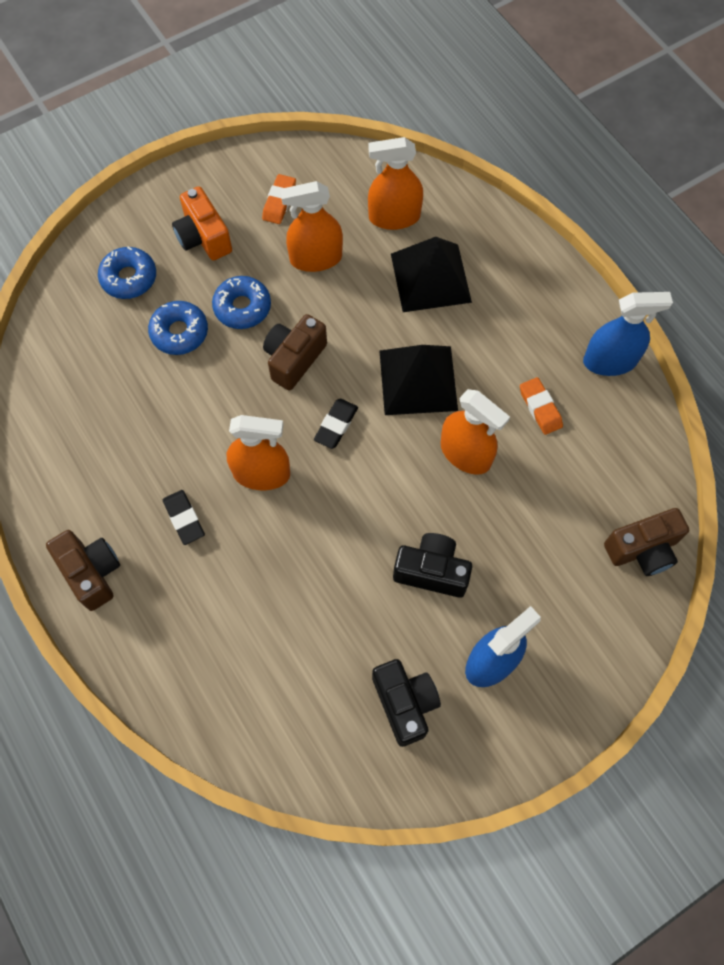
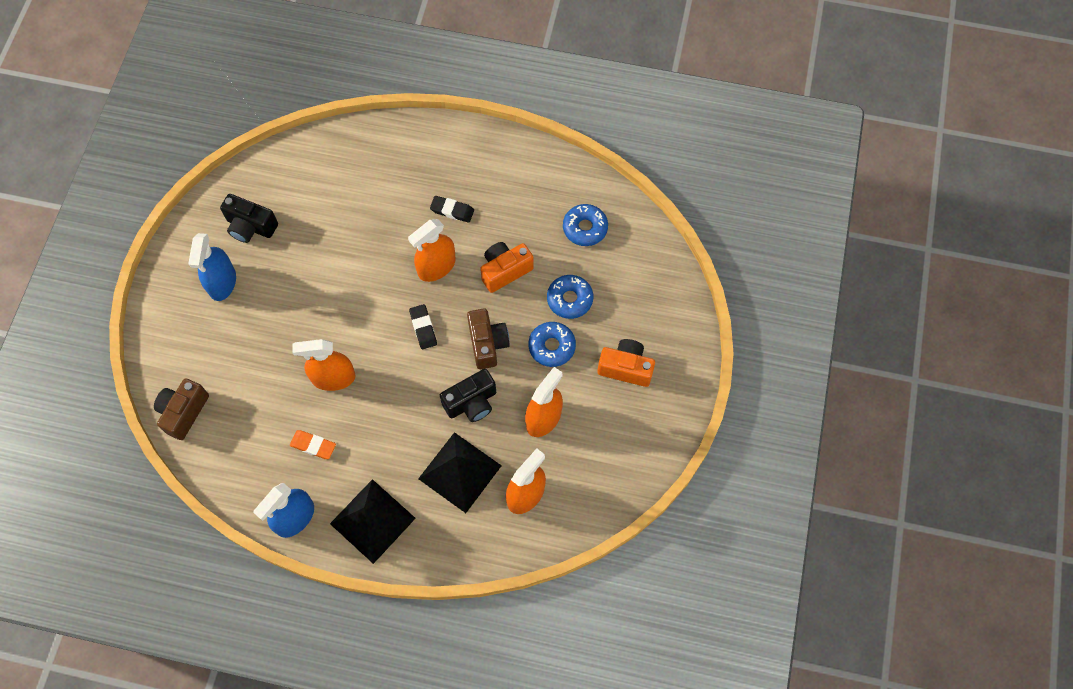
camera: 135 degrees right, 0 degrees up
brown camera [46,530,120,611] -> none
blue donut [98,246,156,299] -> blue donut moved to [563,204,608,246]
orange eraser [262,174,296,224] -> none
black pyramid [379,345,458,415] -> black pyramid moved to [330,479,416,564]
black camera [393,533,472,598] -> black camera moved to [440,369,496,422]
none -> orange camera [480,242,534,293]

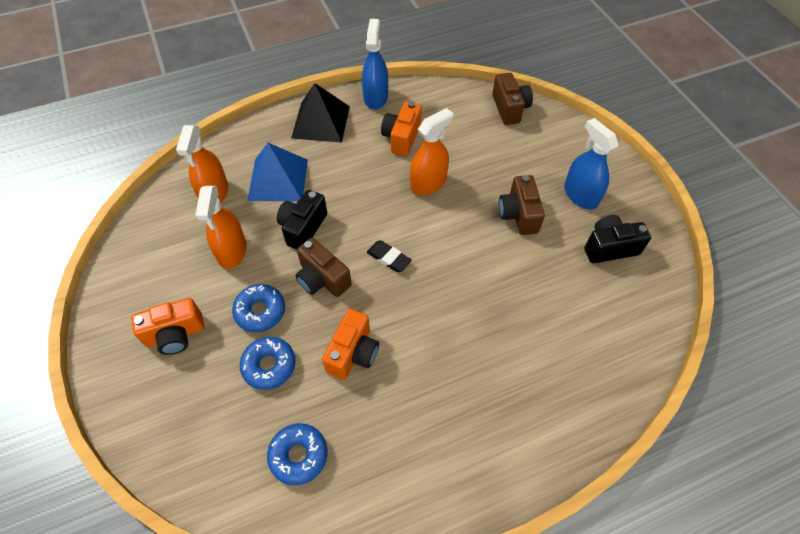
camera: 145 degrees right, 10 degrees down
orange eraser [290,430,336,459] -> orange camera [381,102,422,156]
orange spray bottle [408,219,456,282] -> none
black pyramid [418,432,502,513] -> blue pyramid [247,143,308,201]
black eraser [430,196,474,223] -> none
none -> brown camera [499,175,545,235]

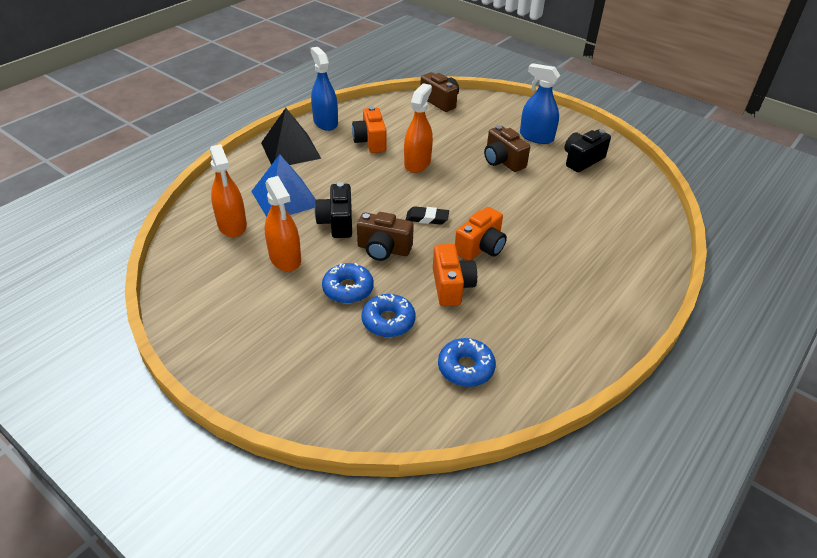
camera: 30 degrees left, 15 degrees down
orange camera [131,298,204,355] -> orange camera moved to [455,207,507,261]

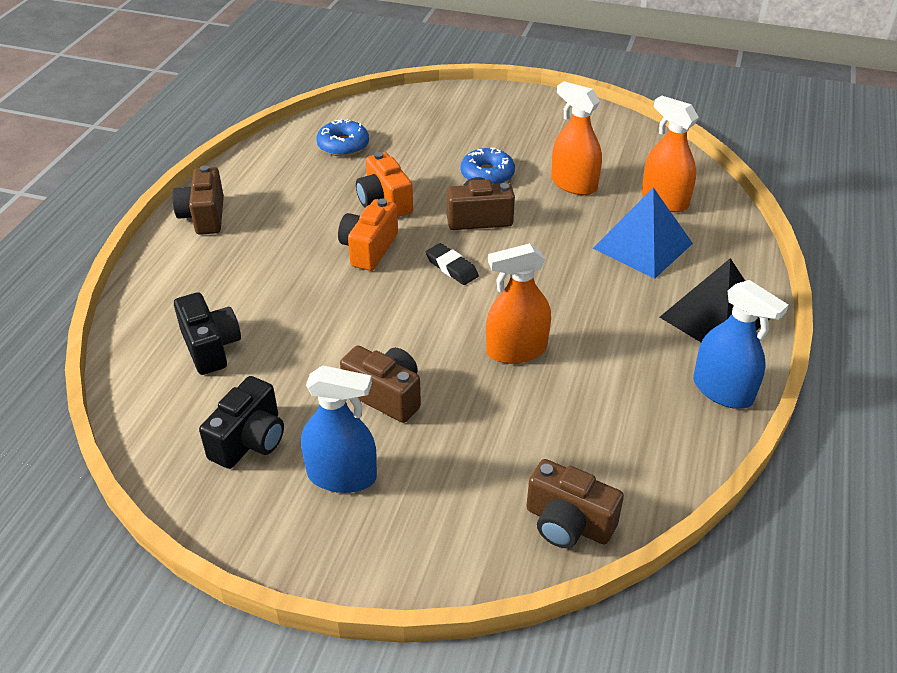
camera: 160 degrees right, 0 degrees up
black camera [315,182,352,238] -> black camera moved to [174,292,241,375]
orange camera [352,106,387,153] -> none
blue donut [361,294,415,337] -> none
orange spray bottle [404,83,433,173] -> orange spray bottle turned 75 degrees clockwise [486,243,551,364]
black eraser [406,206,449,225] -> black eraser turned 60 degrees clockwise [426,243,479,285]
none -> brown camera [172,165,224,235]

